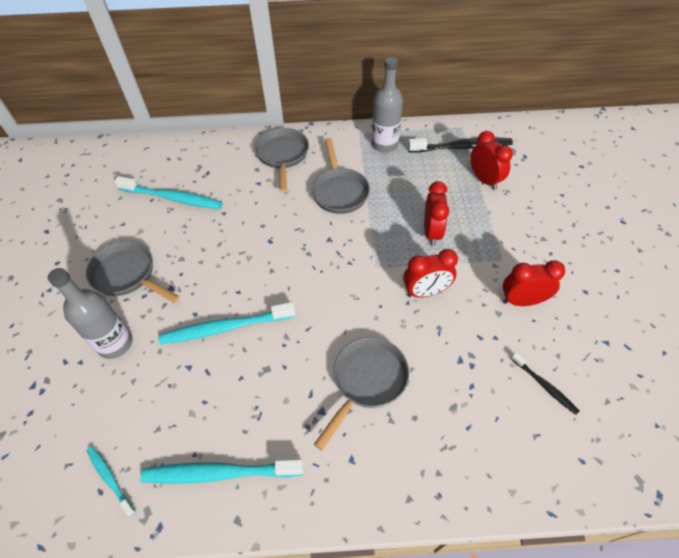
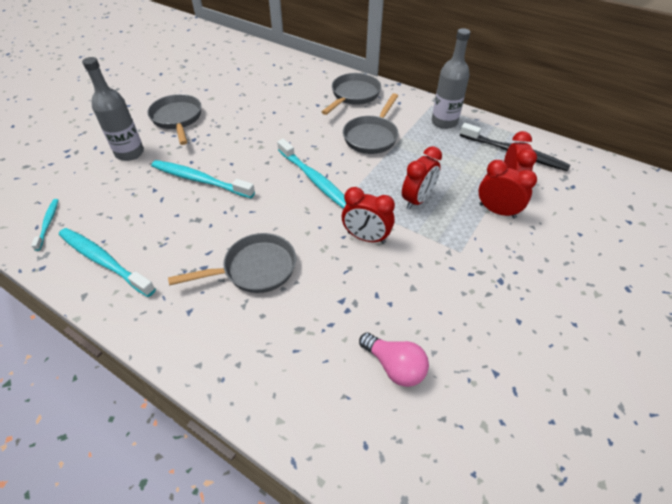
camera: 35 degrees right, 5 degrees down
turquoise toothbrush [114,176,223,209] -> turquoise toothbrush moved to [277,139,346,209]
red clock [503,260,565,306] -> red clock moved to [479,160,537,219]
black toothbrush [511,353,580,415] -> pink light bulb [359,332,429,387]

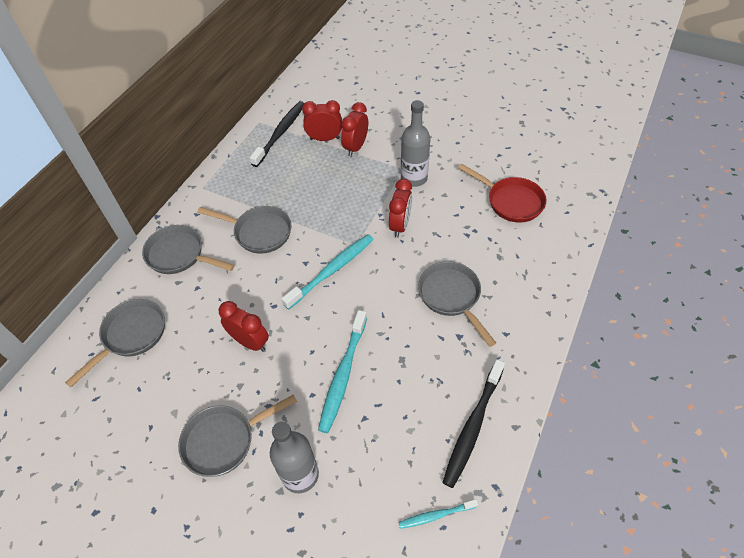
camera: 95 degrees left, 5 degrees up
turquoise toothbrush [59,228,156,297] -> black toothbrush [442,359,505,488]
pink light bulb [359,332,429,387] -> red pan [458,164,547,223]
red clock [402,146,442,210] -> red clock moved to [219,301,269,351]
grey bottle [432,28,470,129] -> grey bottle moved to [401,100,430,187]
none -> grey pan [65,299,165,387]

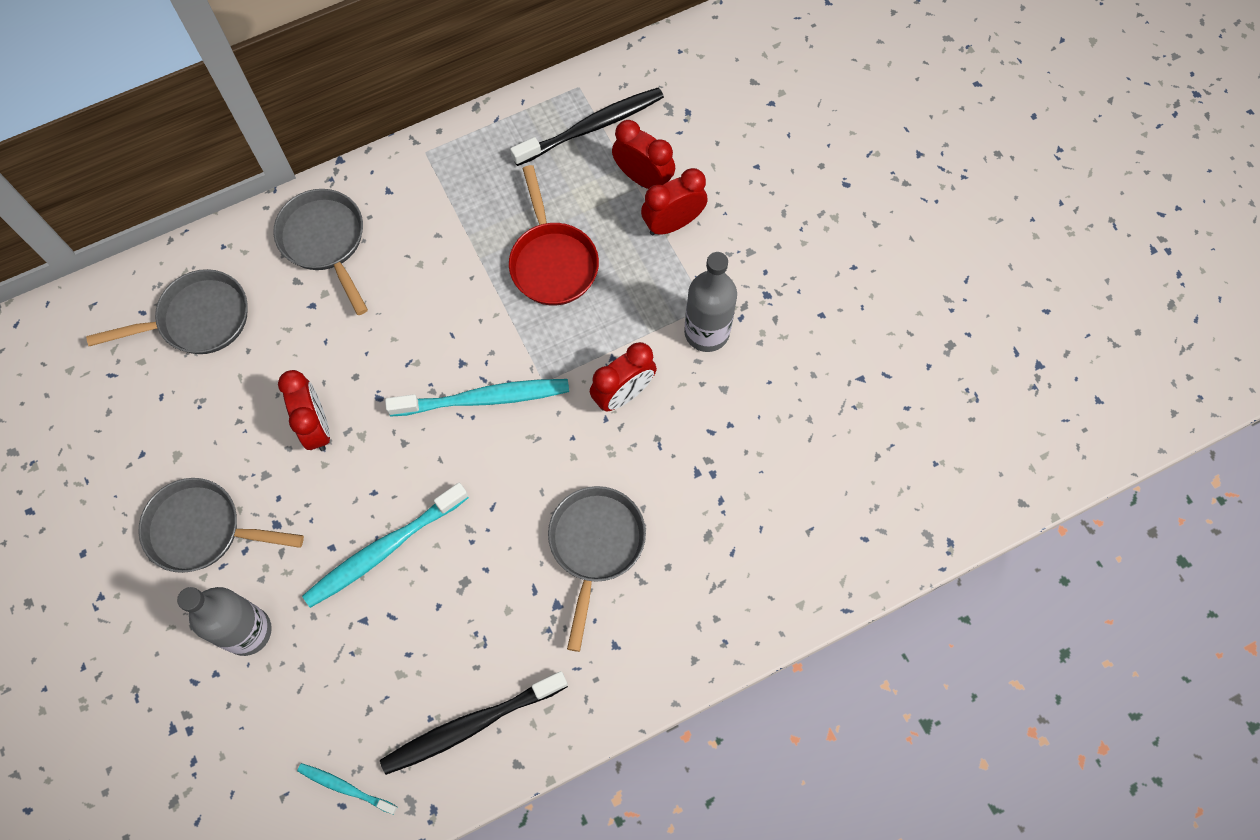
camera: 35 degrees right, 15 degrees up
grey pan [197,206,291,254] -> none
red pan [458,164,547,223] -> red pan moved to [509,165,599,305]

